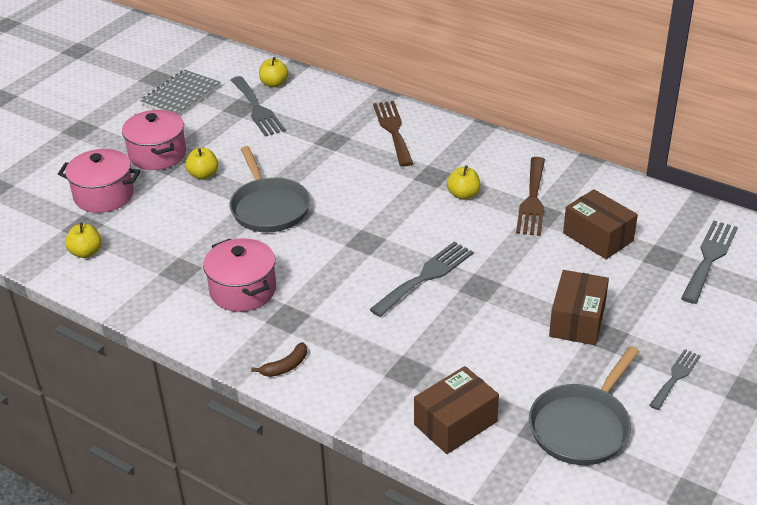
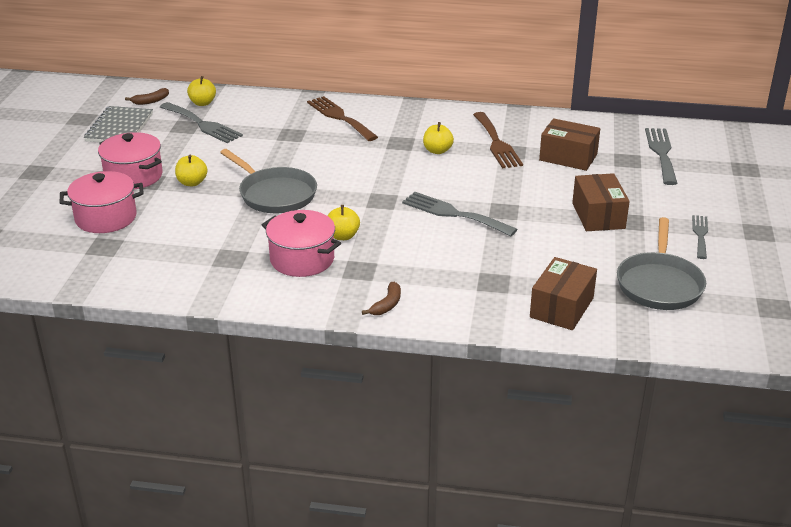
camera: 25 degrees left, 5 degrees down
yellow apple [65,222,102,258] -> yellow apple moved to [327,205,360,240]
grey fork [369,241,473,317] -> grey fork turned 75 degrees counterclockwise [402,192,517,236]
none -> brown banana [125,88,169,105]

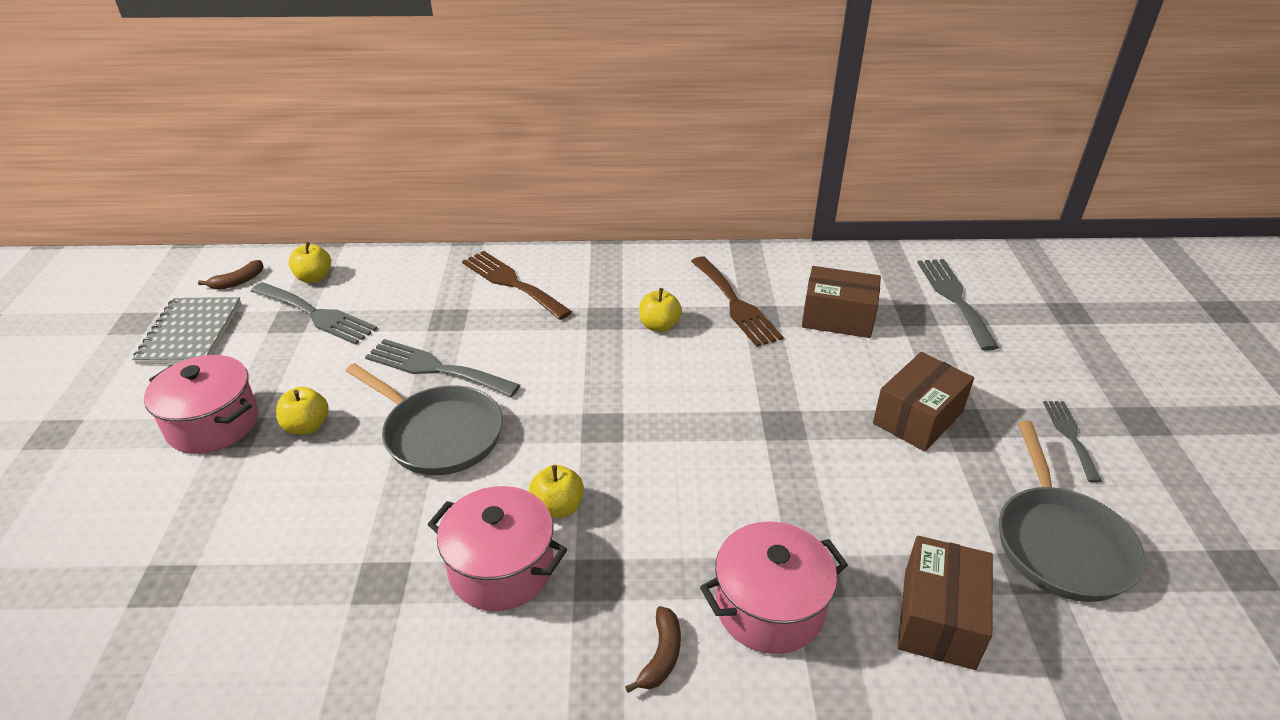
camera: 10 degrees left, 5 degrees up
pink pot [59,171,144,233] -> pink pot moved to [700,521,848,654]
grey fork [402,192,517,236] -> grey fork moved to [365,339,520,397]
brown box [572,173,630,231] -> brown box turned 60 degrees clockwise [873,352,974,452]

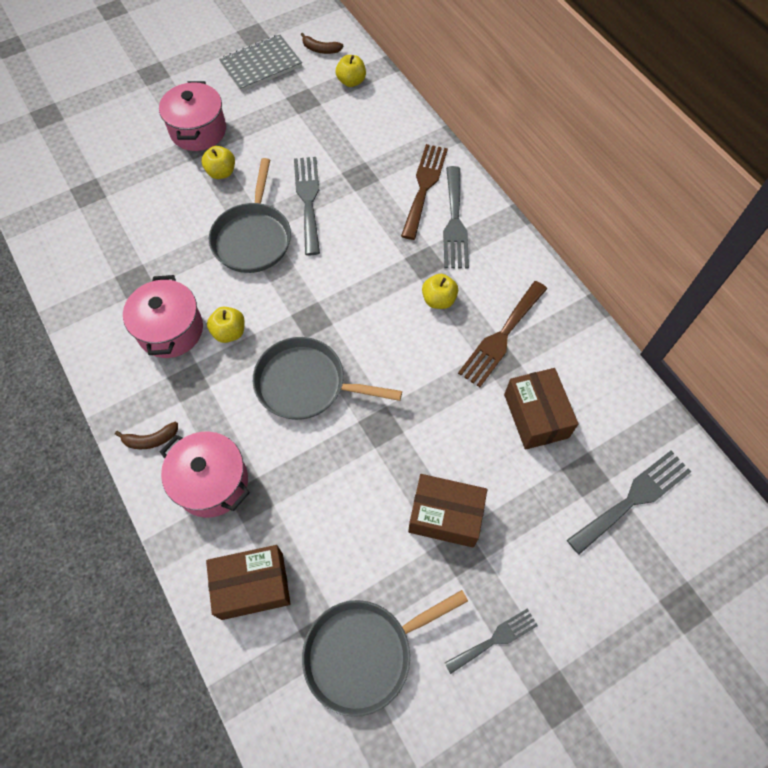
camera: 60 degrees right, 25 degrees up
grey fork [250,282,378,345] -> grey fork moved to [443,166,469,269]
none -> grey pan [253,337,402,420]

